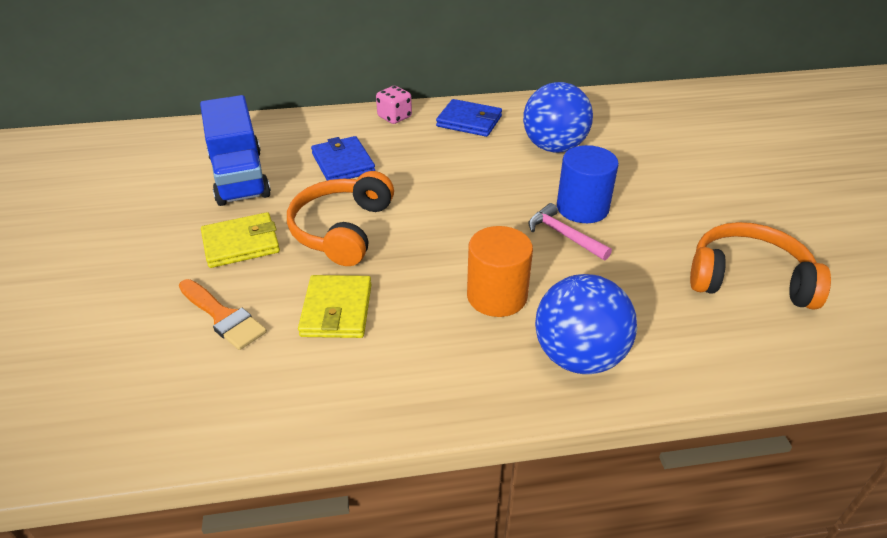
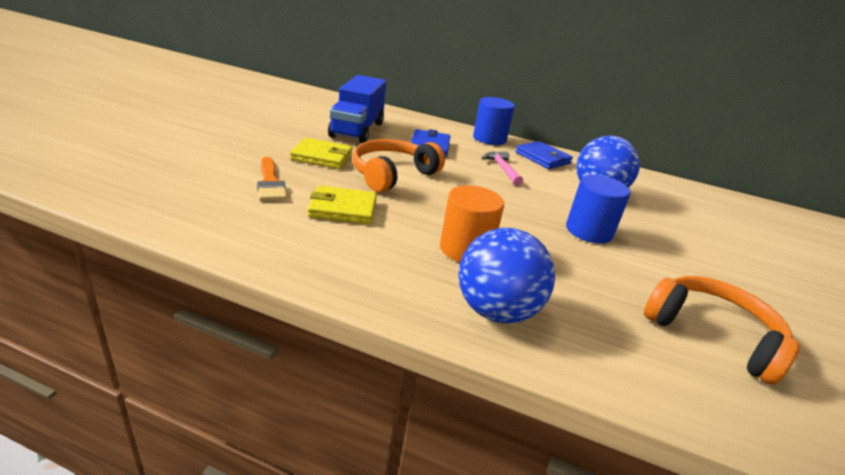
camera: 25 degrees right, 10 degrees down
yellow wallet [298,275,372,338] -> yellow wallet turned 60 degrees clockwise [308,185,377,224]
pink dice [376,86,412,124] -> blue cylinder [473,97,515,145]
pink hammer [529,203,612,260] -> pink hammer moved to [482,151,523,186]

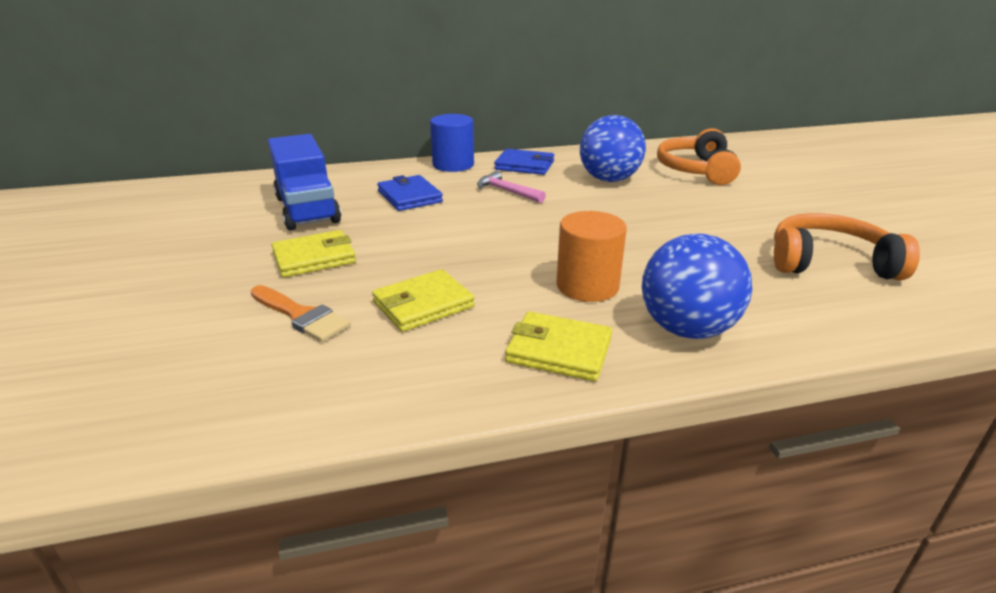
camera: 30 degrees left, 0 degrees up
orange headphones [353,139,445,192] -> orange headphones moved to [657,128,741,185]
blue cylinder [566,175,631,244] -> none
none -> yellow wallet [505,312,612,381]

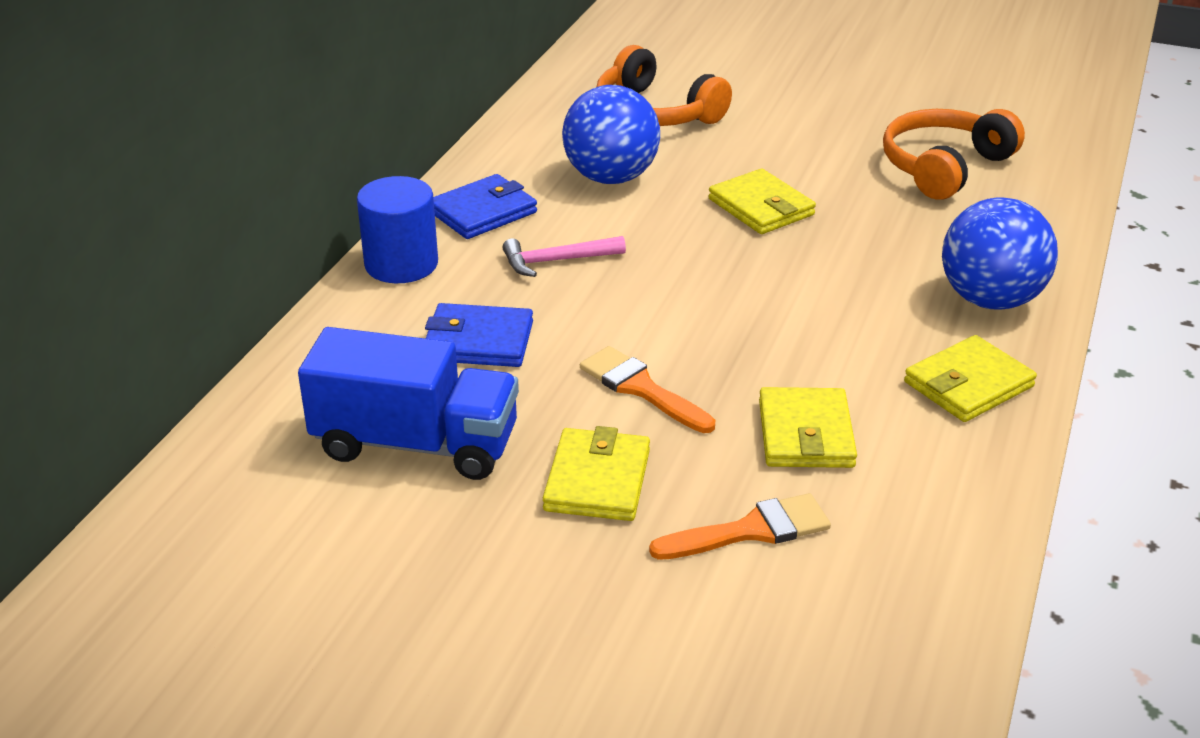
camera: 55 degrees left, 5 degrees up
orange cylinder [556,211,627,302] -> none
none -> orange brush [580,346,715,433]
none -> yellow wallet [708,169,816,234]

